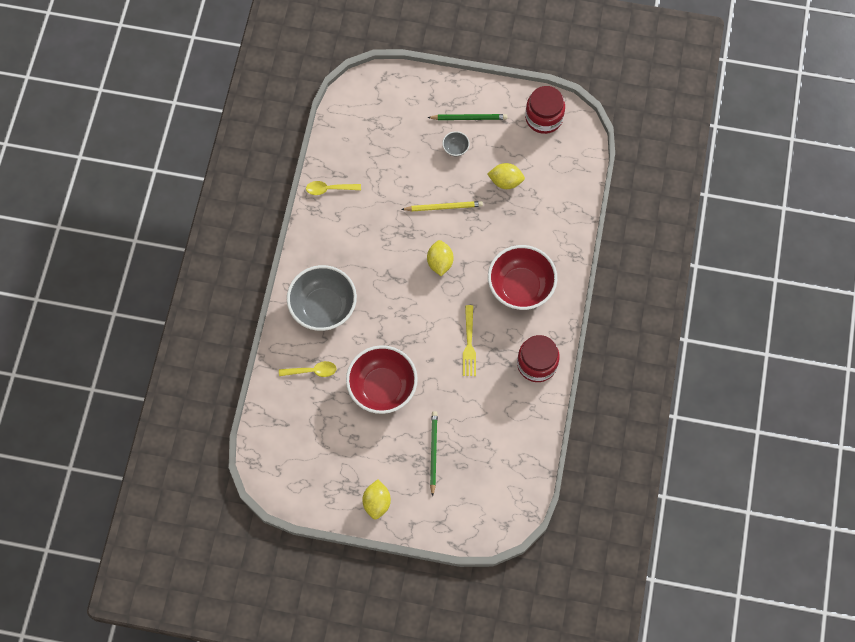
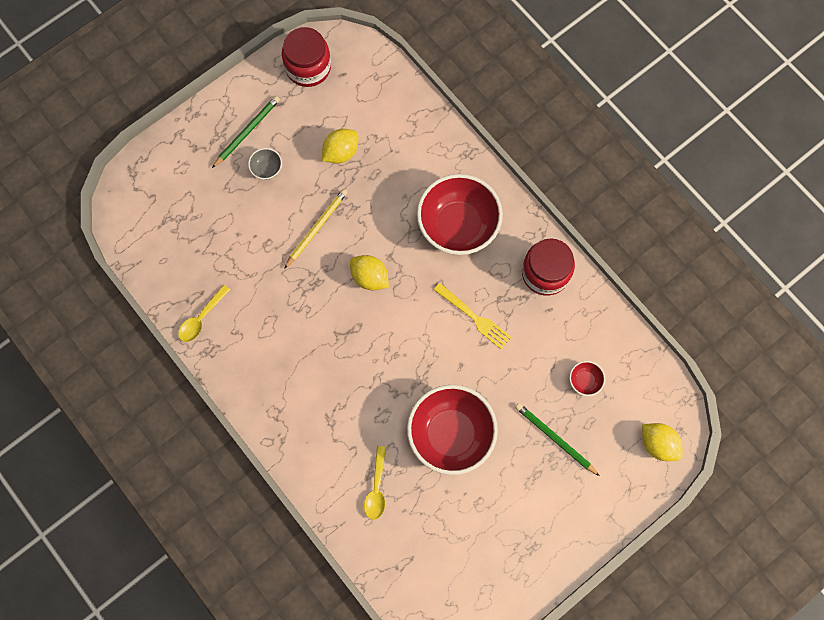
camera: 50 degrees left, 5 degrees up
yellow spoon [279,361,337,377] -> yellow spoon turned 150 degrees clockwise [364,446,386,520]
grey bowl [287,265,357,331] -> none
yellow lemon [362,480,391,520] -> yellow lemon moved to [642,423,683,461]
none -> red bowl [569,361,605,396]

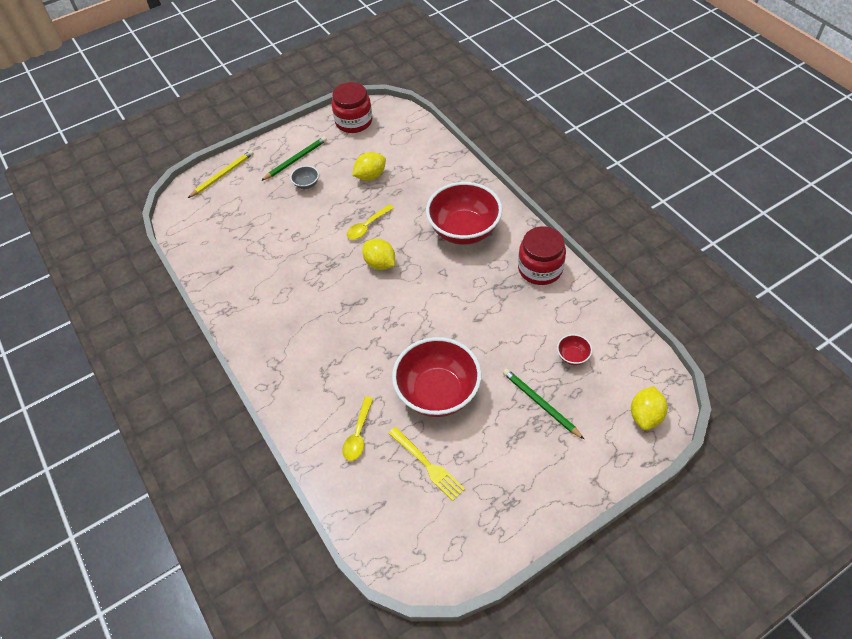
camera: 10 degrees right, 20 degrees down
yellow spoon [178,285,230,342] -> yellow spoon moved to [347,204,394,239]
yellow pencil [284,189,348,269] -> yellow pencil moved to [188,150,254,198]
yellow fork [434,283,512,349] -> yellow fork moved to [388,427,465,501]
yellow lemon [642,423,683,461] -> yellow lemon turned 60 degrees clockwise [631,386,668,430]

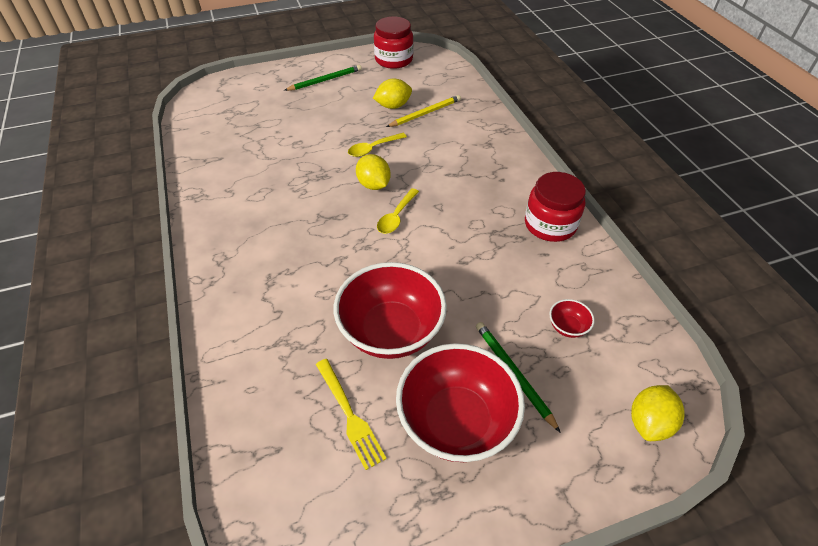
camera: 10 degrees right, 5 degrees down
yellow pencil [188,150,254,198] -> yellow pencil moved to [386,95,461,127]
grey bowl [290,166,319,189] -> none
yellow spoon [342,397,373,461] -> yellow spoon moved to [377,188,419,234]
red bowl [426,182,502,245] -> red bowl moved to [396,343,525,462]

